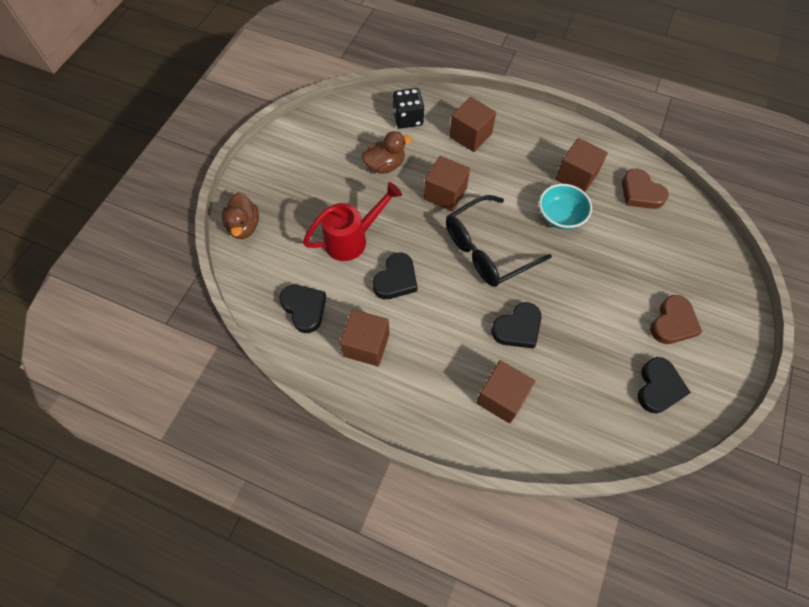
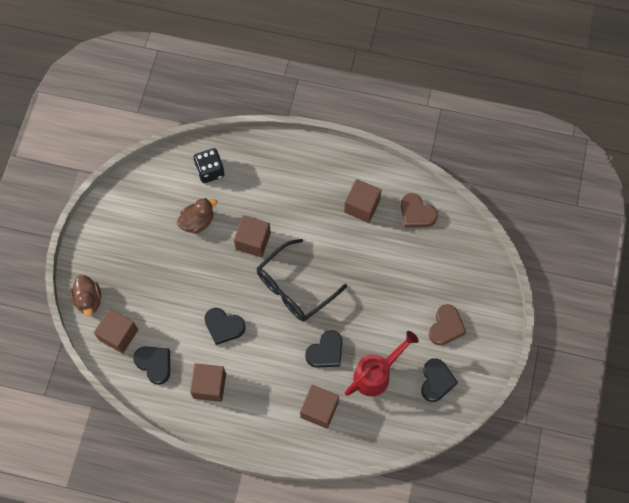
camera: 10 degrees left, 5 degrees up
red watering can [303,182,402,261] -> red watering can moved to [345,331,419,397]
black heart [372,253,417,299] -> black heart turned 90 degrees clockwise [204,308,246,345]
brown cube [450,97,496,152] -> brown cube moved to [94,308,138,354]
turquoise bowl [539,184,592,229] -> none

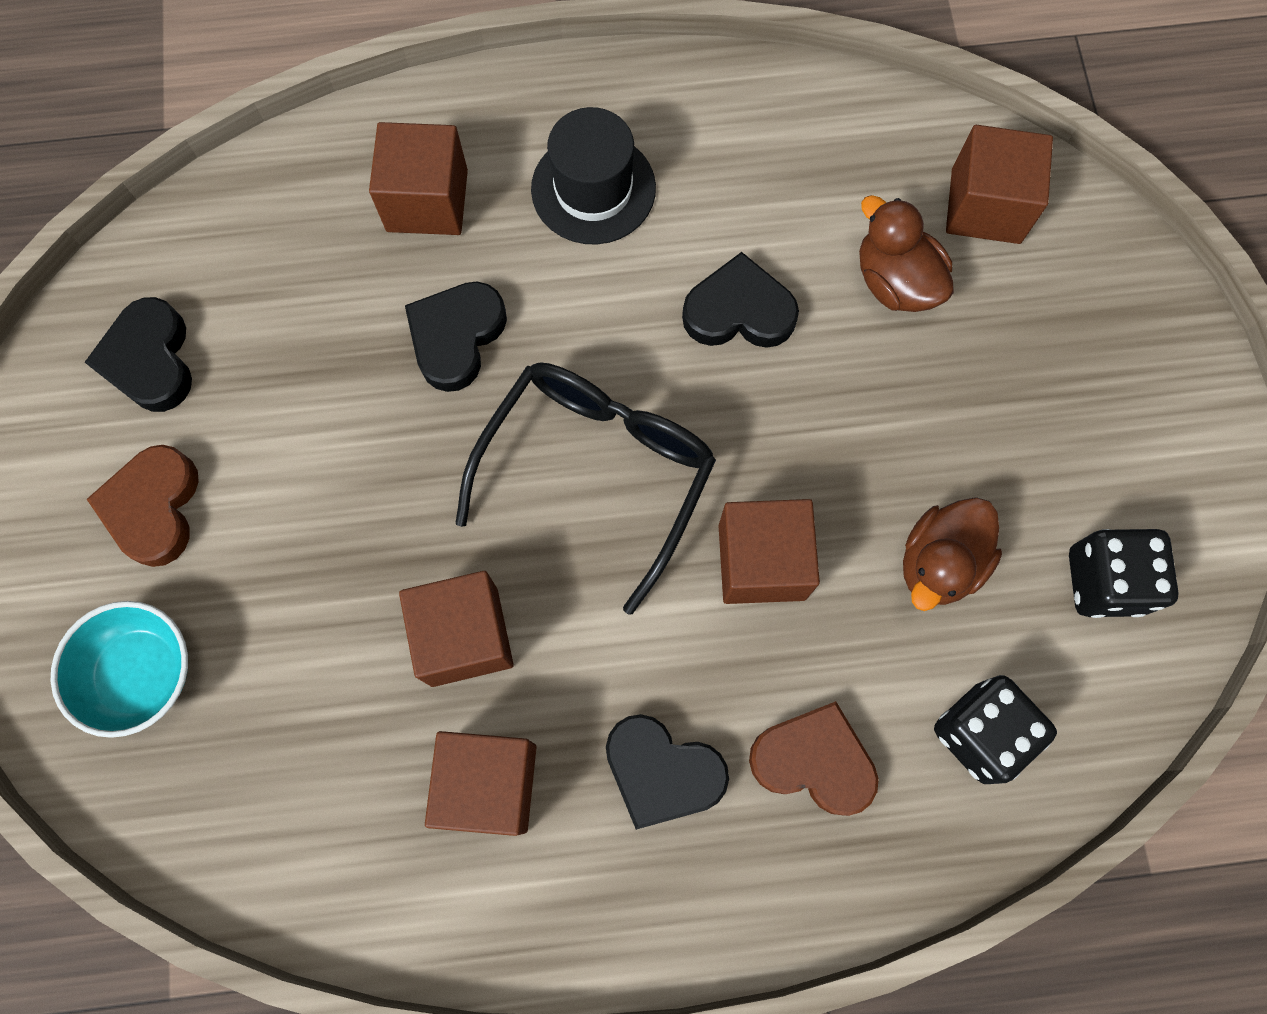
camera: 160 degrees right, 5 degrees up
brown duck [70,275,101,316] -> brown duck moved to [859,195,954,312]
black heart [133,347,170,385] -> black heart moved to [606,714,729,830]
brown cube [190,363,226,402] -> brown cube moved to [399,571,514,687]
red watering can [345,331,419,397] -> none
brown heart [401,193,438,228] -> brown heart moved to [749,701,879,816]
none -> turquoise bowl [51,601,188,738]
none -> black hat [531,107,656,245]
none -> black dice [1069,529,1179,618]

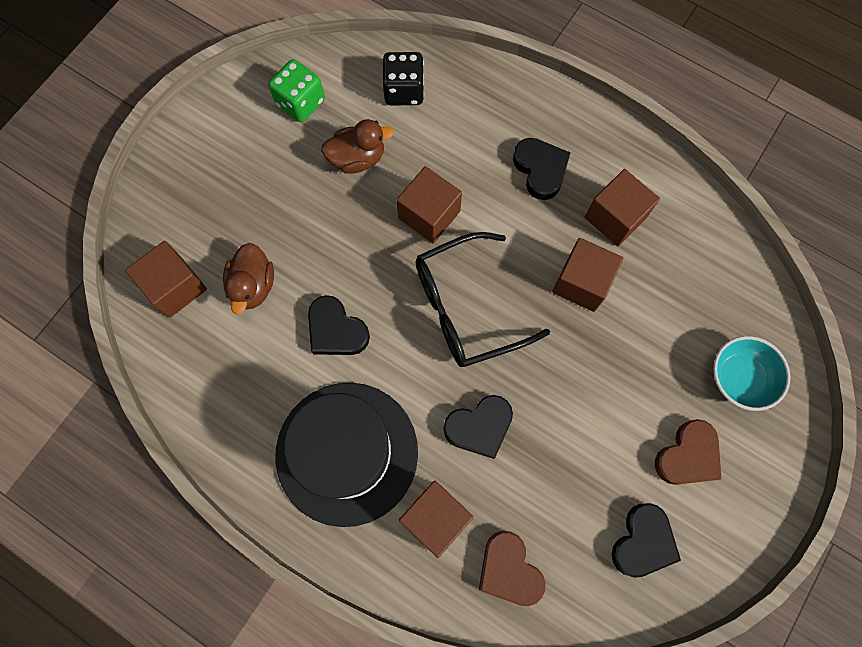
camera: 140 degrees left, 0 degrees up
black hat [531,107,656,245] -> black hat [276,383,418,527], size x1.74
brown heart [749,701,879,816] -> brown heart moved to [479,531,546,606]
black dice [1069,529,1179,618] -> green dice [268,59,325,122]

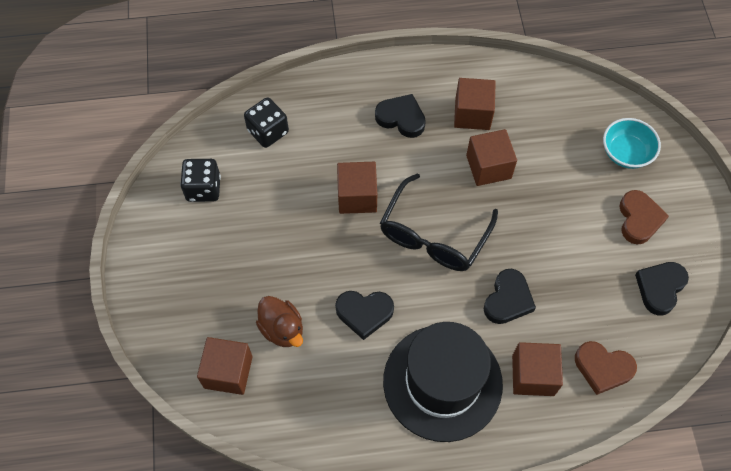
camera: 40 degrees left, 10 degrees down
green dice [268,59,325,122] -> black dice [180,159,221,202]
brown duck [321,119,394,174] -> none
black heart [611,503,681,578] -> black heart turned 135 degrees counterclockwise [635,262,689,315]

